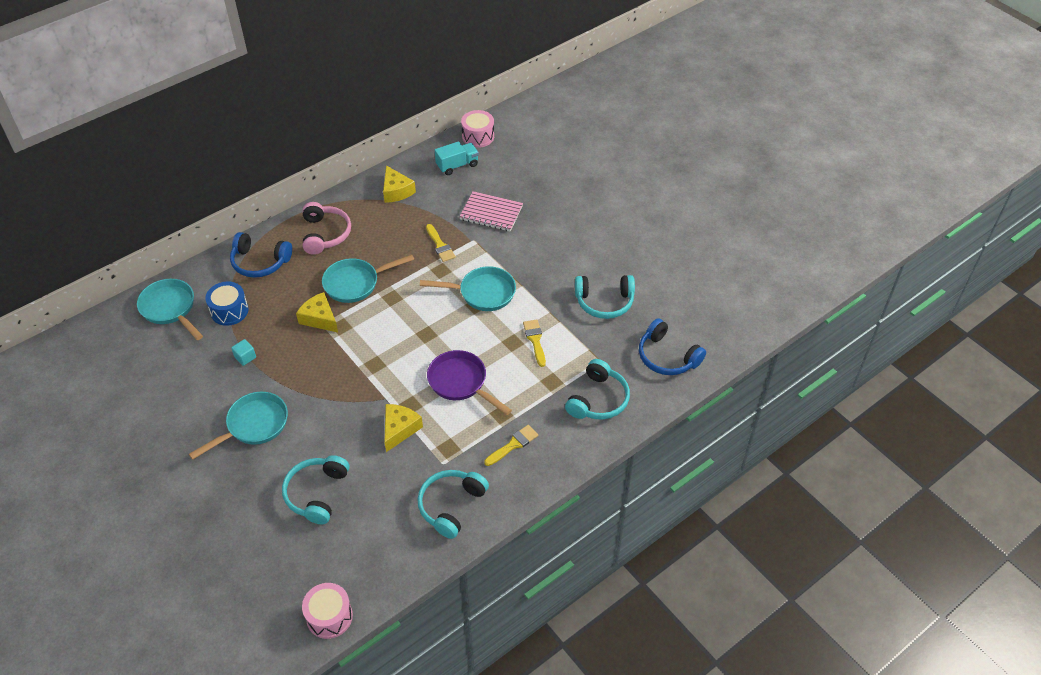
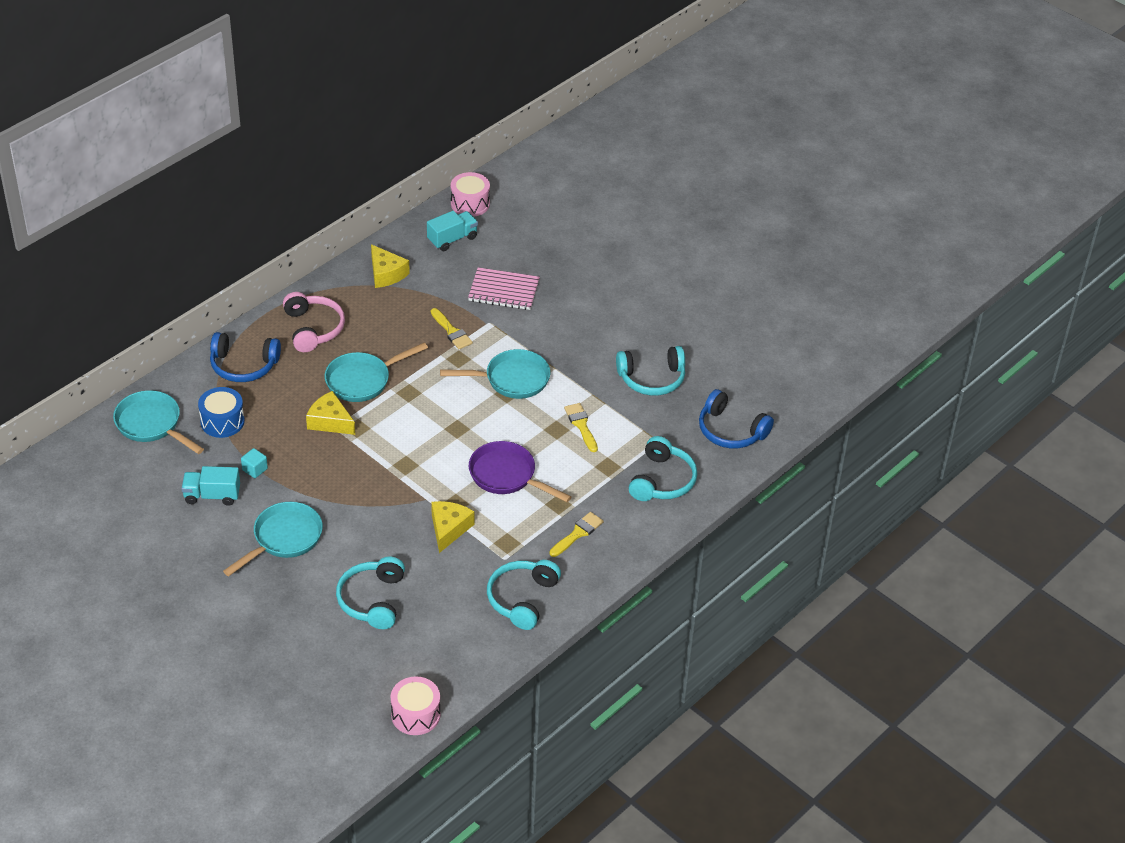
camera: 10 degrees left, 5 degrees down
none -> turquoise truck [181,466,240,506]

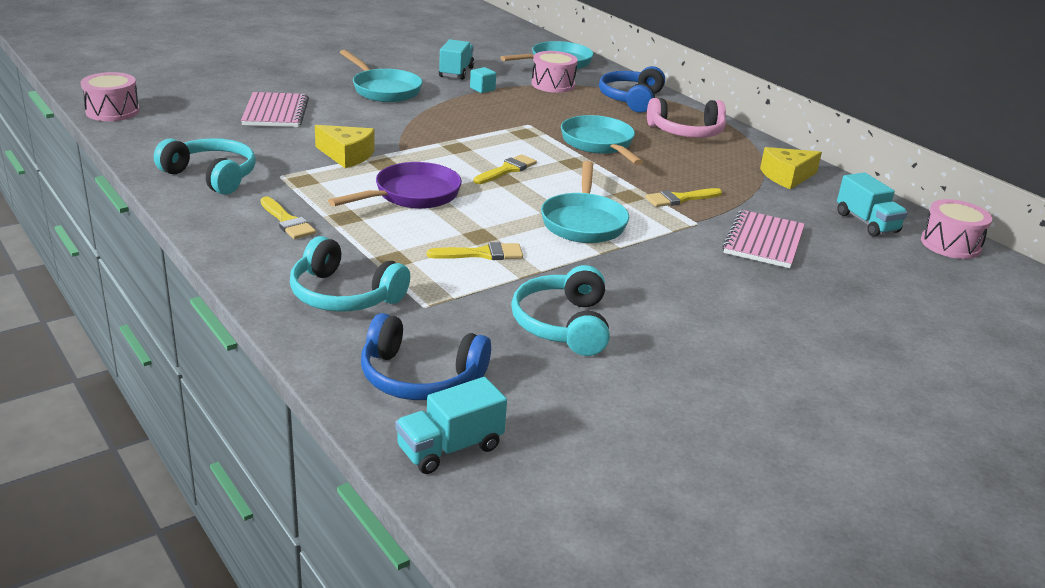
camera: 100 degrees right, 15 degrees down
blue drum [198,387,245,438] -> pink drum [531,51,578,93]
yellow cheese [306,391,355,435] -> none
turquoise headphones [336,557,405,629] -> pink notebook [241,92,309,127]
blue headphones [699,389,774,448] -> blue headphones turned 120 degrees counterclockwise [361,313,491,400]
none -> turquoise truck [395,377,507,474]
none -> yellow brush [473,154,537,184]

